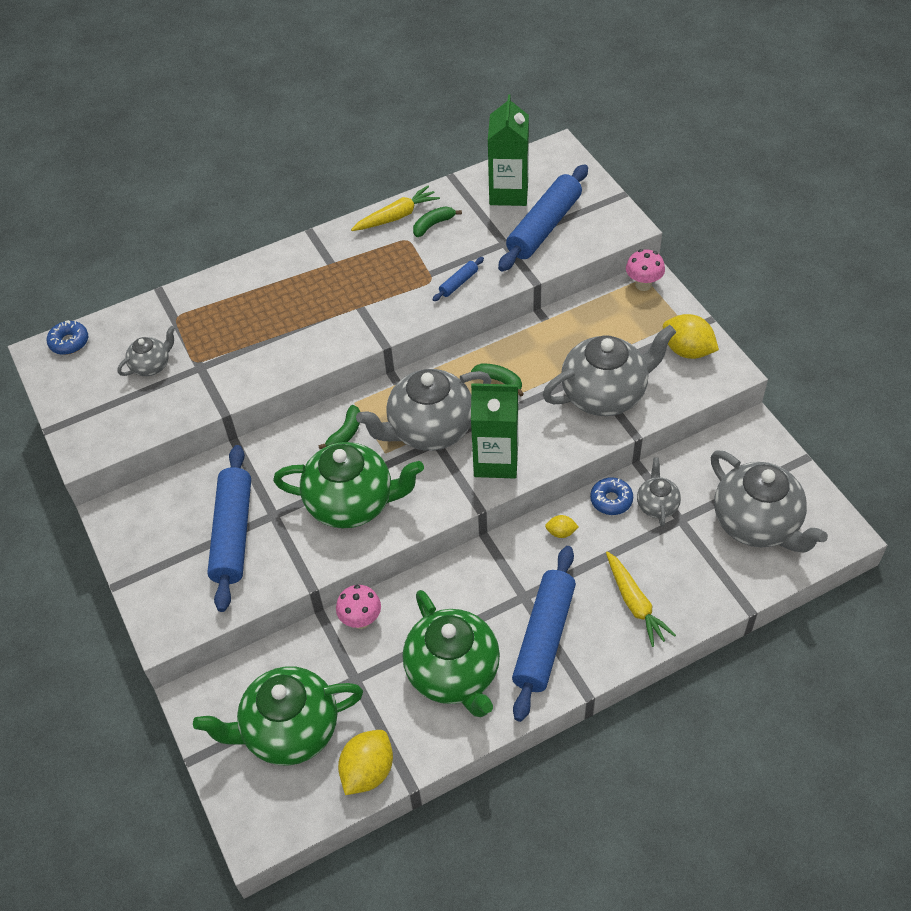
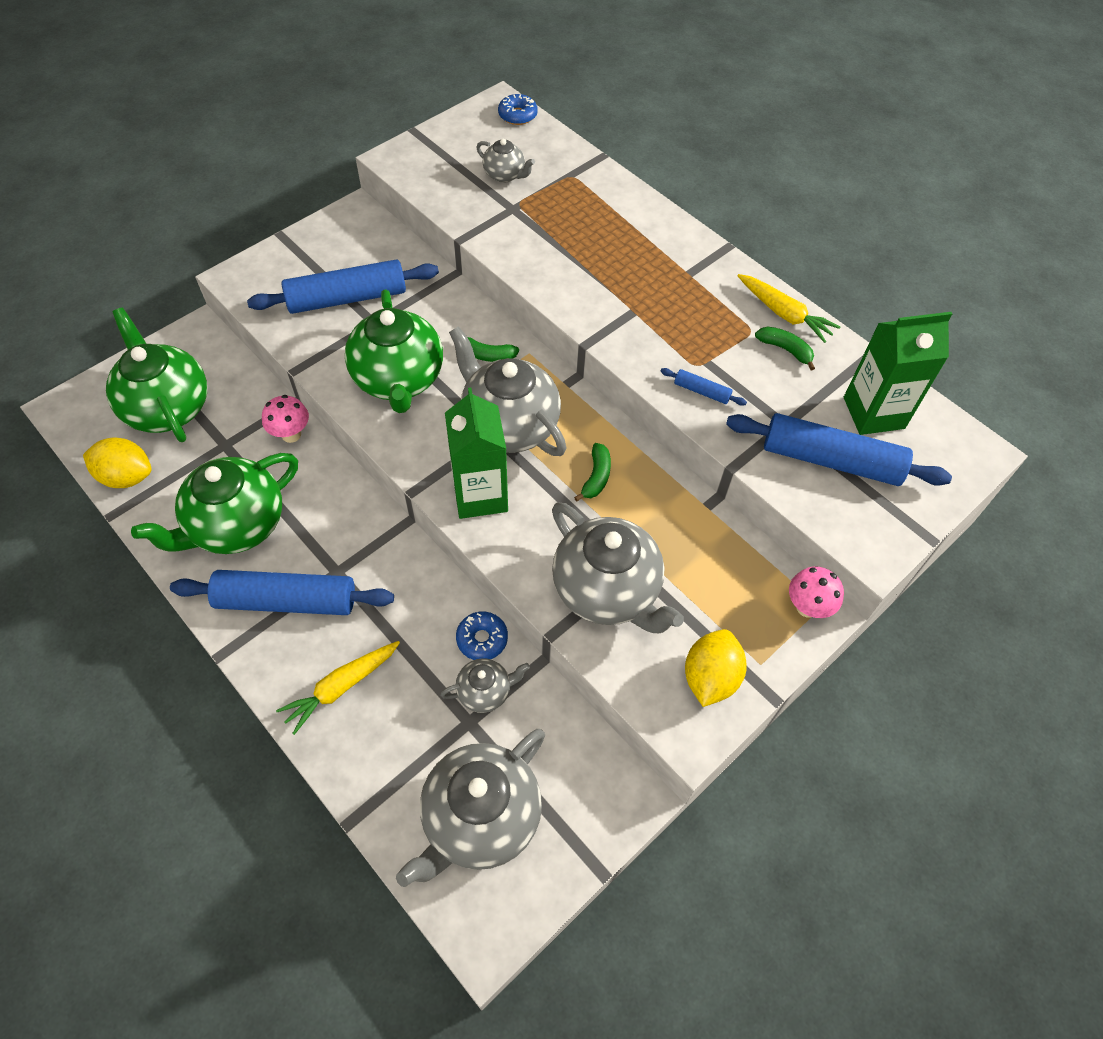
camera: 70 degrees right, 5 degrees up
yellow lemon [545,515,579,538] -> none

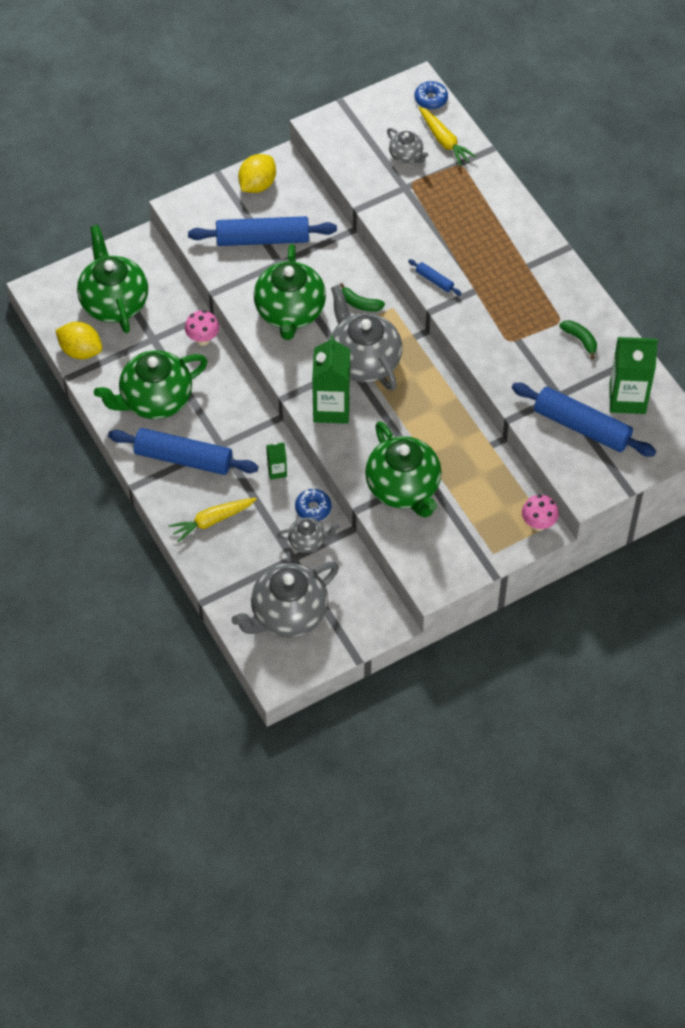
camera: 15 degrees right, 0 degrees up
grey teapot [552,502,684,633] -> green teapot [365,421,442,518]
green banana [574,443,611,501] -> none
blue rolling pin [660,368,747,406] -> blue rolling pin moved to [408,259,462,295]
yellow lemon [685,629,747,707] -> yellow lemon moved to [238,154,276,193]
yellow carrot [737,274,840,343] -> yellow carrot moved to [418,106,477,166]
none -> green carton [266,443,287,480]

